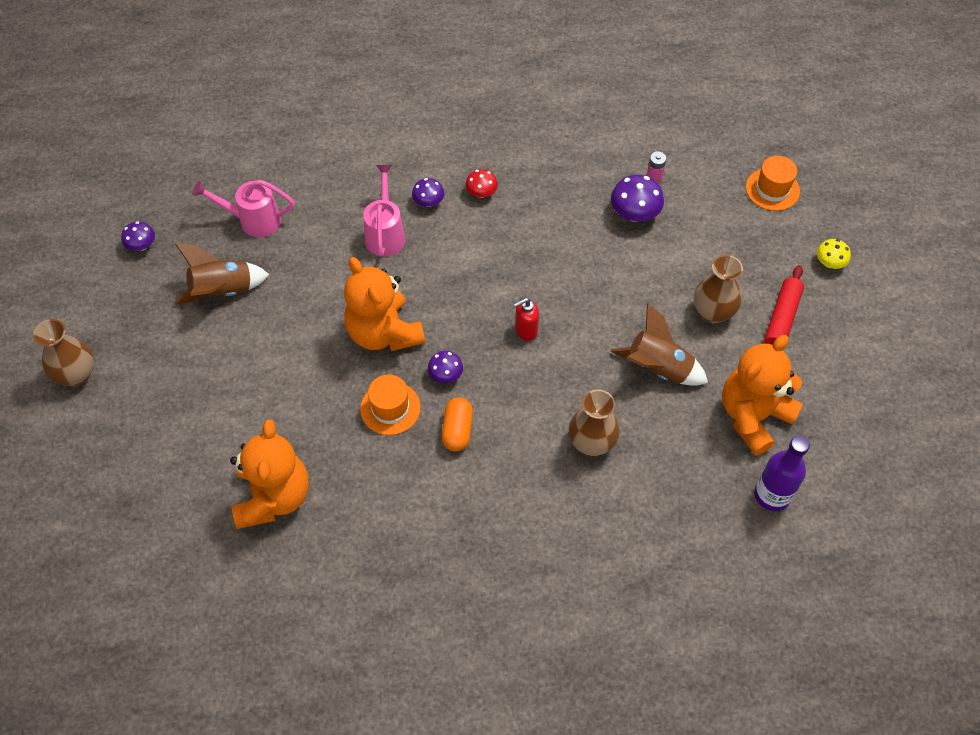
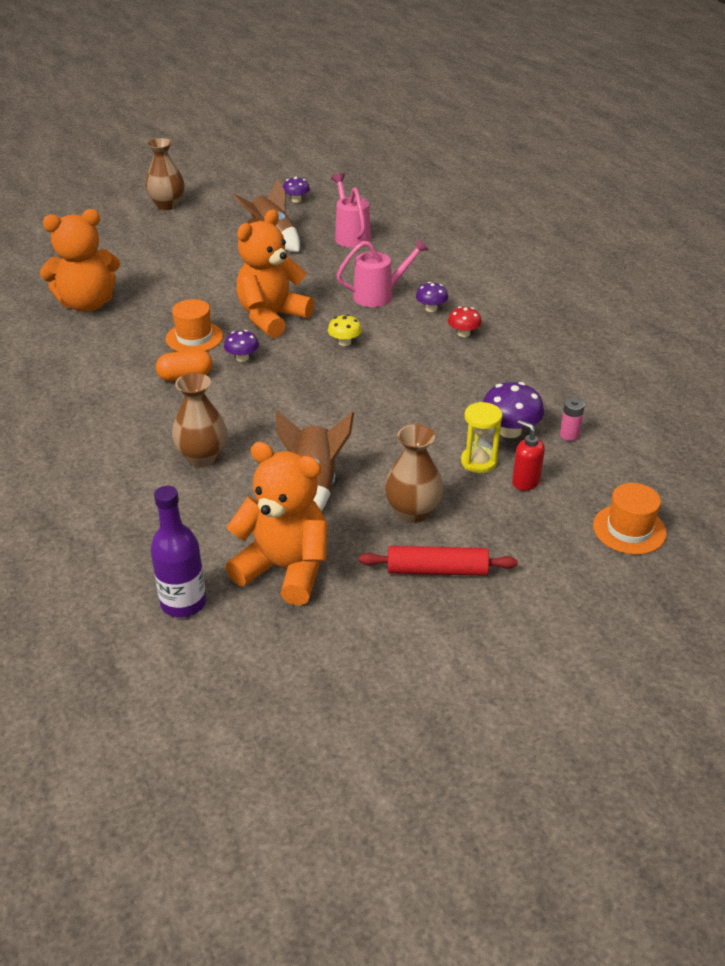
camera: 70 degrees right, 20 degrees down
red soap dispenser [514,298,539,341] -> red soap dispenser moved to [512,420,545,491]
yellow mushroom [817,239,851,269] -> yellow mushroom moved to [328,314,362,346]
none -> yellow hourglass [461,402,502,473]

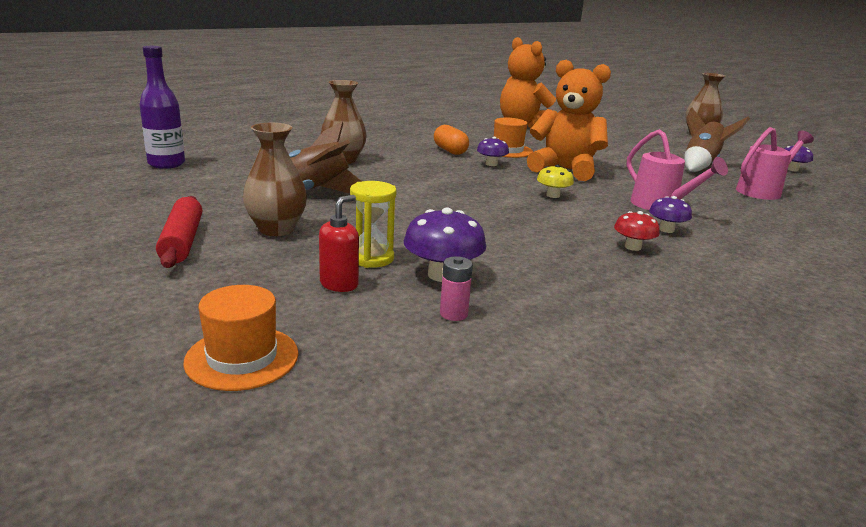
camera: 75 degrees right, 15 degrees down
orange teddy bear [225,441,327,606] -> none

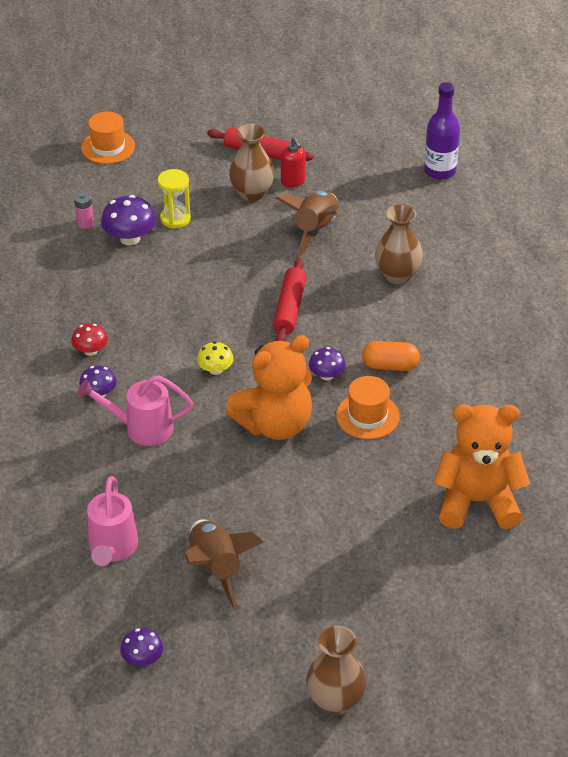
camera: 125 degrees right, 20 degrees up
red soap dispenser [319,195,359,292] -> red soap dispenser moved to [281,137,306,188]
none -> red rolling pin [273,258,307,341]

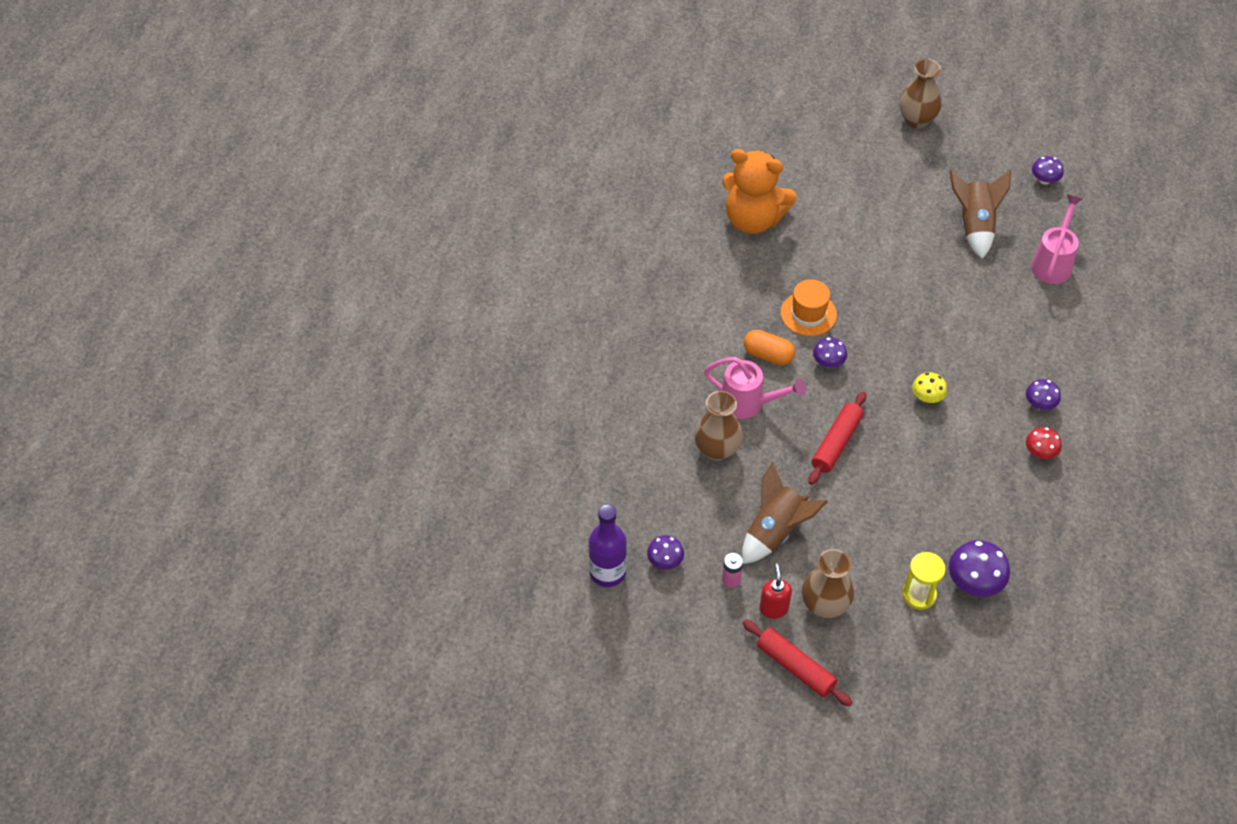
camera: 160 degrees left, 10 degrees up
pink battery [74,192,94,229] -> pink battery moved to [722,553,743,587]
pink watering can [77,375,193,446] -> pink watering can moved to [704,357,806,419]
orange hat [81,111,135,164] -> none
orange teddy bear [226,335,312,440] -> none
none -> purple mushroom [647,535,684,569]

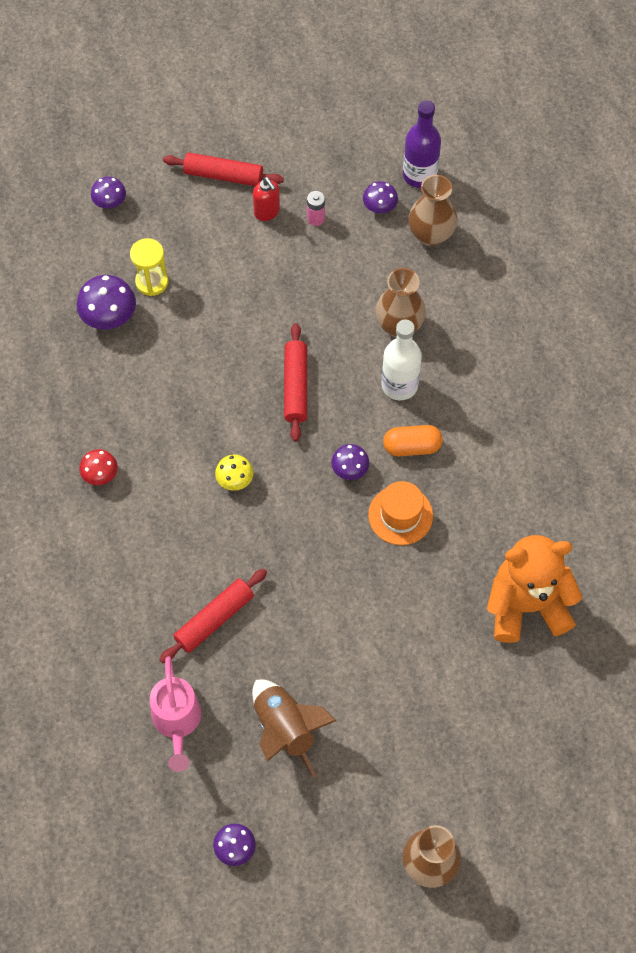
camera: 150 degrees right, 10 degrees up
pink watering can [704,357,806,419] -> white bottle [381,319,422,400]
brown rocket [742,462,828,564] -> none
brown vase [802,549,854,619] -> brown vase moved to [408,175,458,246]
purple mushroom [1026,379,1061,410] -> purple mushroom moved to [91,177,126,209]
none -> red rolling pin [159,569,267,663]

